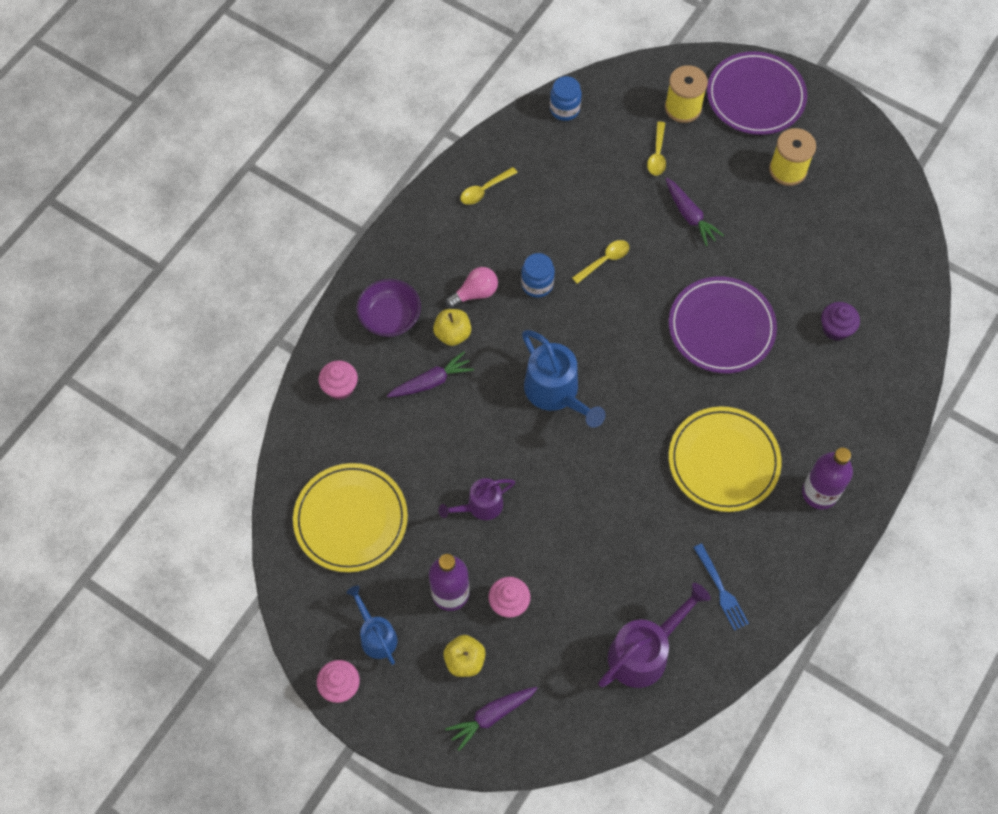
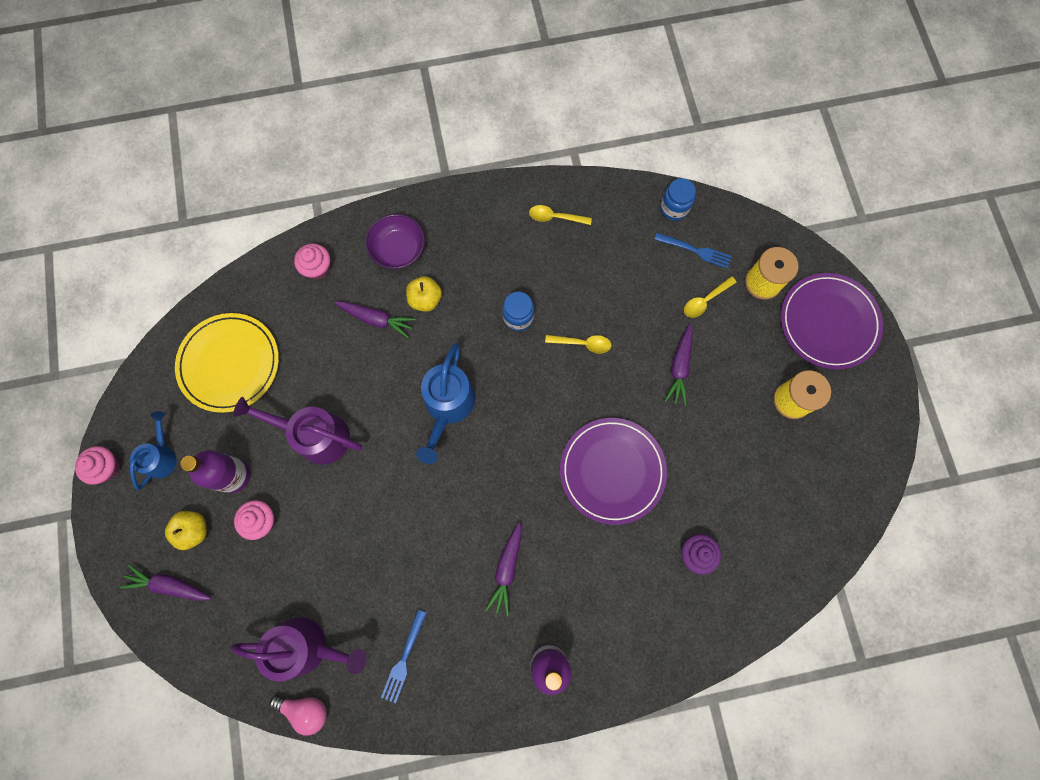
camera: 45 degrees right, 10 degrees up
purple watering can [438,478,515,520] -> purple watering can [233,397,362,465], size x1.61
pink light bulb [446,267,498,308] -> pink light bulb moved to [269,695,327,735]
yellow plate [669,406,782,512] -> purple carrot [485,522,522,616]
none -> blue fork [654,233,732,269]

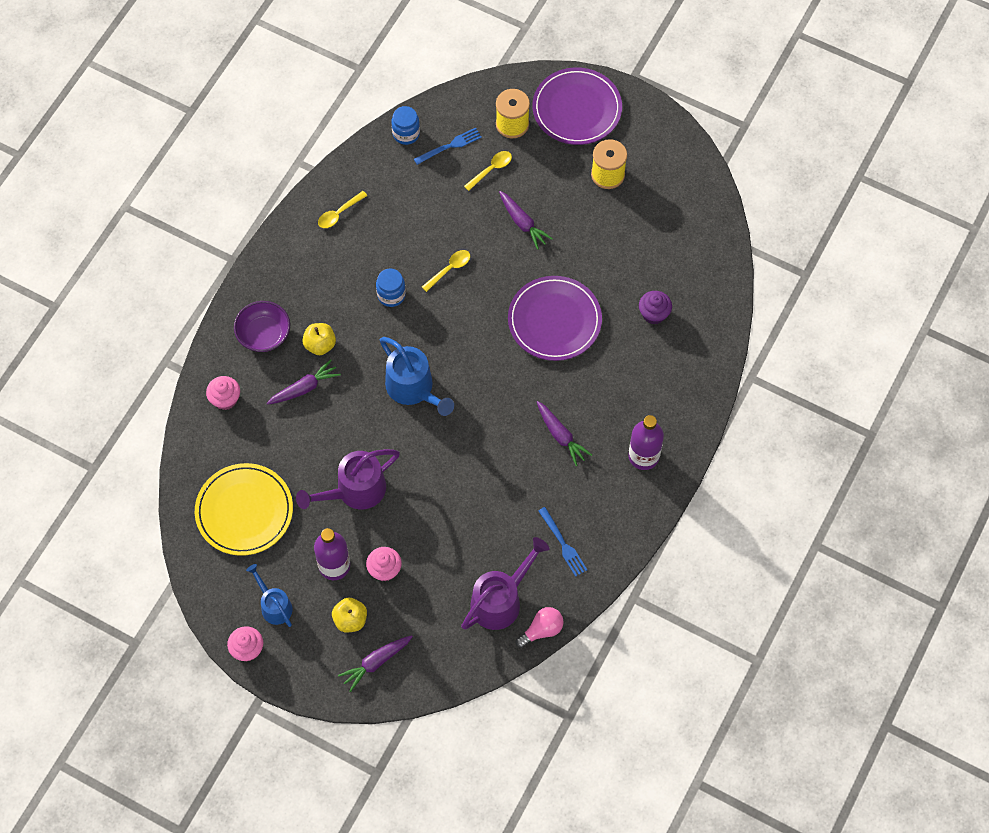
camera: 50 degrees left, 10 degrees down
yellow spoon [684,276,737,318] -> yellow spoon turned 135 degrees counterclockwise [464,151,512,191]

